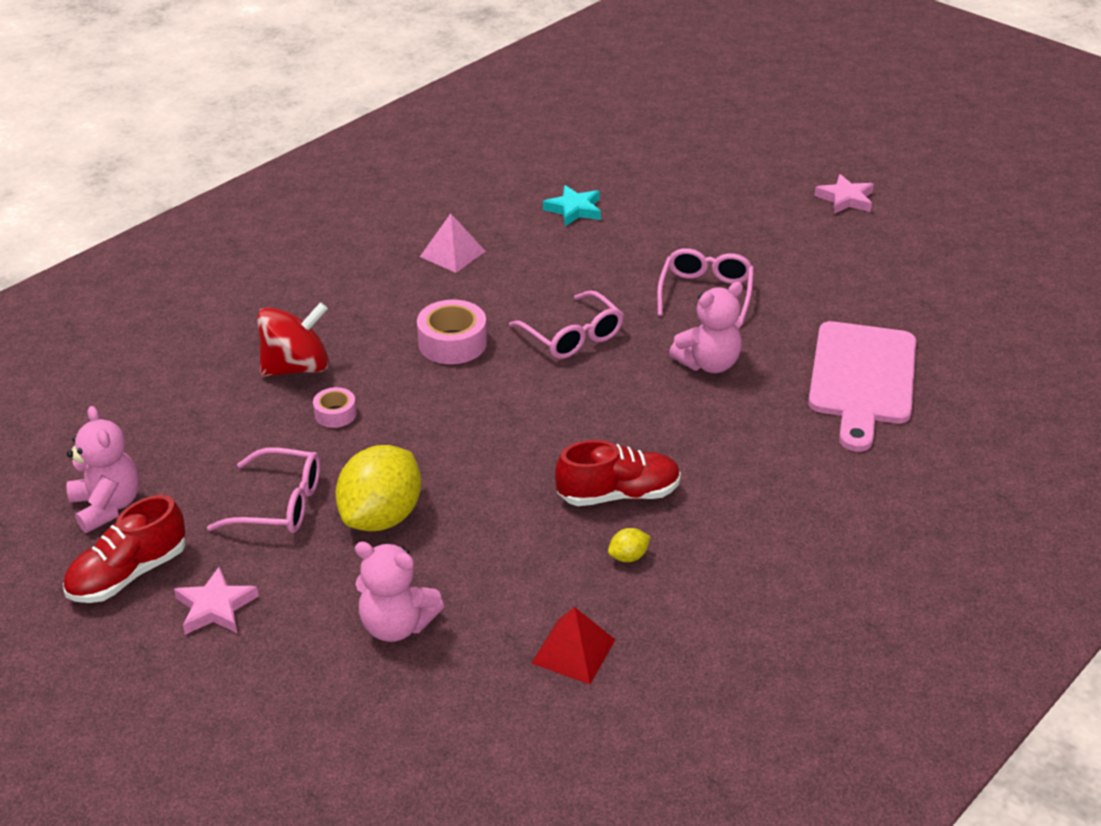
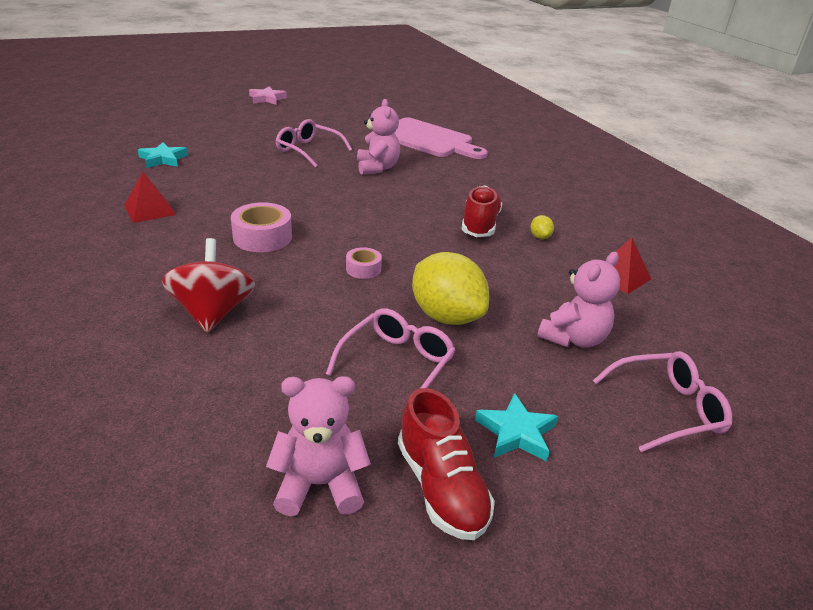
camera: 70 degrees left, 5 degrees down
pink star [174,566,259,634] -> turquoise star [475,393,558,462]
pink tape [313,387,357,428] -> pink tape moved to [346,247,382,279]
pink pyramid [420,213,486,273] -> red pyramid [124,171,176,223]
pink glasses [509,290,624,359] -> pink glasses moved to [593,351,732,452]

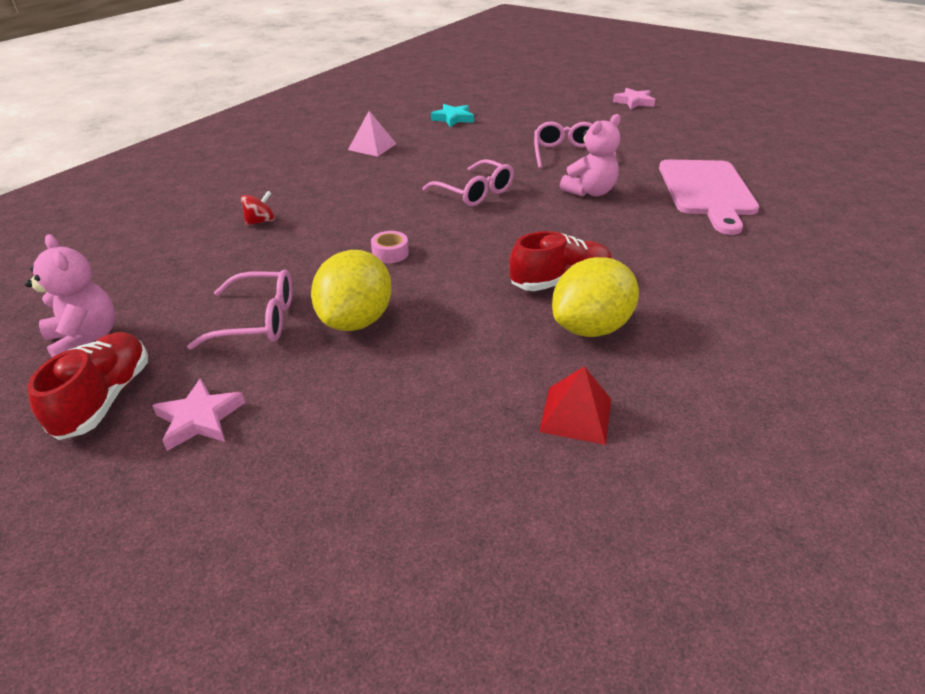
camera: 60 degrees right, 5 degrees up
red pyramid [124,171,176,223] -> pink pyramid [348,111,397,157]
red spinning top [162,238,255,333] -> red spinning top [241,191,275,226], size x0.51
pink tape [231,202,292,252] -> none
red shoe [398,388,495,540] -> red shoe turned 150 degrees clockwise [27,332,148,440]
turquoise star [475,393,558,462] -> pink star [152,378,245,451]
yellow lemon [530,215,554,239] -> yellow lemon [552,257,639,337], size x2.45
pink teddy bear [537,252,620,348] -> none
pink glasses [593,351,732,452] -> pink glasses moved to [422,159,514,206]

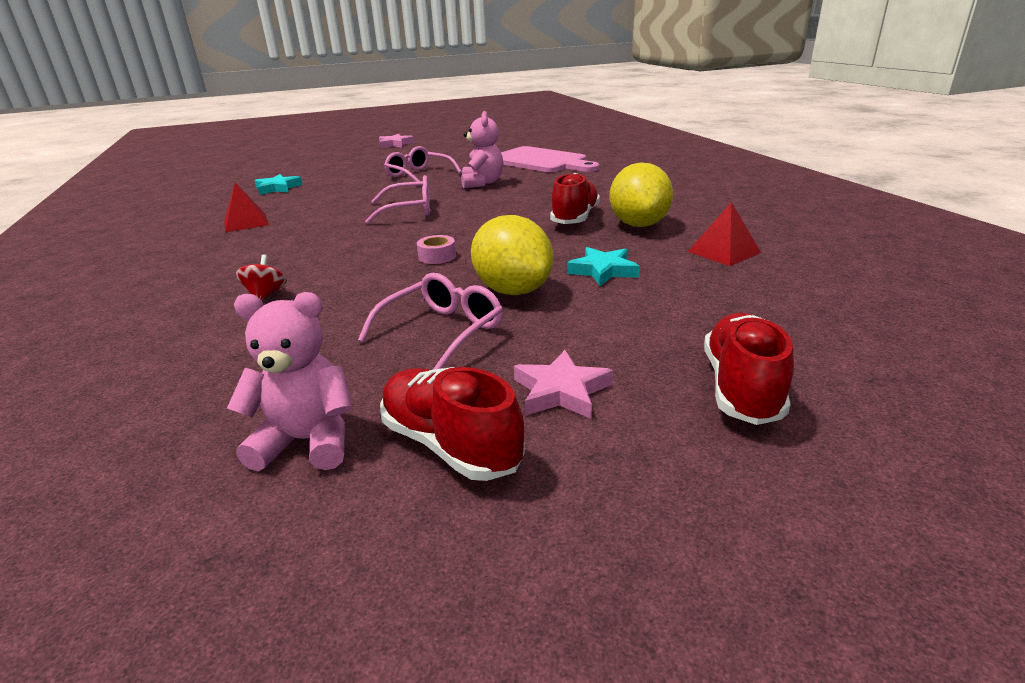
camera: 50 degrees left, 10 degrees down
pink pyramid [348,111,397,157] -> red pyramid [224,182,269,232]
none -> turquoise star [567,247,639,286]
none -> red shoe [704,313,794,425]

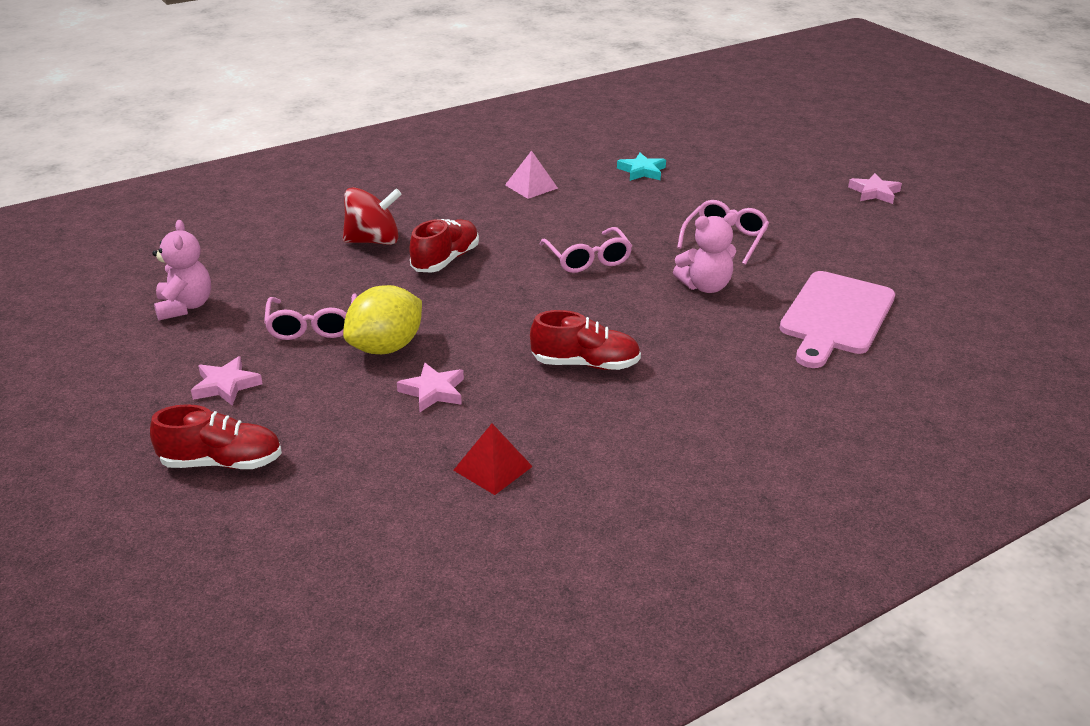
camera: 75 degrees right, 5 degrees up
red pyramid [224,182,269,232] -> pink pyramid [505,150,558,199]
red spinning top [236,254,287,301] -> red spinning top [343,187,402,245], size x1.94
pink glasses [358,273,503,370] -> pink glasses turned 60 degrees clockwise [264,293,357,340]
red shoe [380,367,525,481] -> red shoe moved to [409,219,479,273]
pink tape [417,235,456,264] -> none
turquoise star [567,247,639,286] -> pink star [397,362,464,412]
yellow lemon [609,163,673,227] -> none

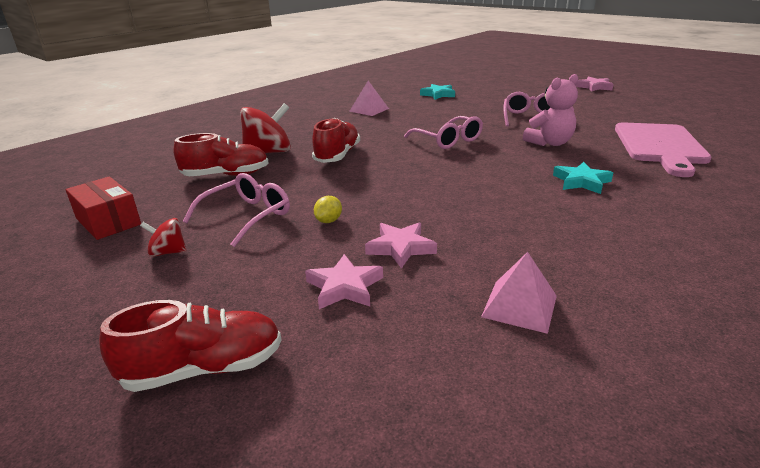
camera: 15 degrees left, 5 degrees down
pink teddy bear [152,220,211,320] -> red box [65,176,141,240]
pink star [191,356,262,406] -> pink star moved to [305,254,383,309]
pink glasses [264,293,357,340] -> pink glasses turned 120 degrees counterclockwise [183,173,290,247]
yellow lemon [343,285,422,354] -> yellow lemon [314,196,342,223], size x0.41
red pyramid [453,424,533,495] -> pink pyramid [481,252,557,334]
red shoe [530,310,641,370] -> red shoe moved to [173,133,269,176]
none -> red spinning top [140,218,187,257]
none -> turquoise star [553,162,613,194]

